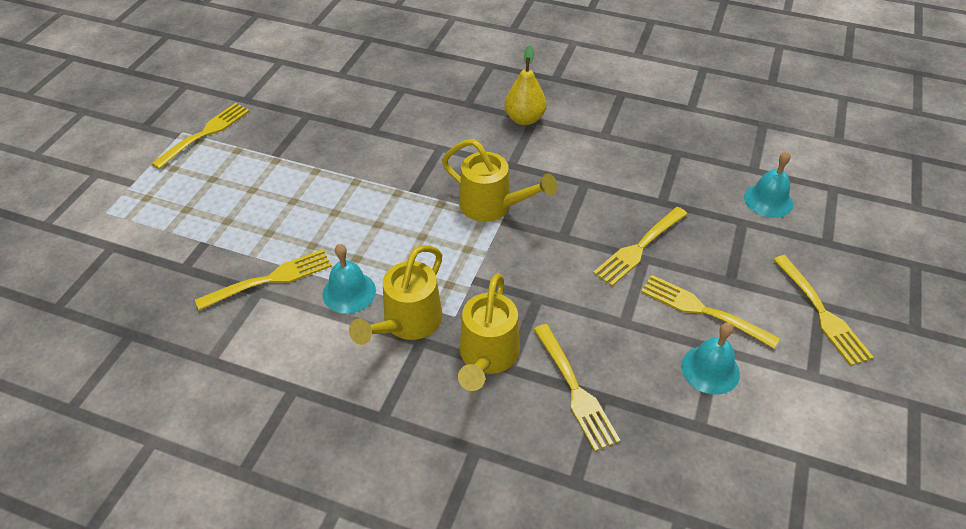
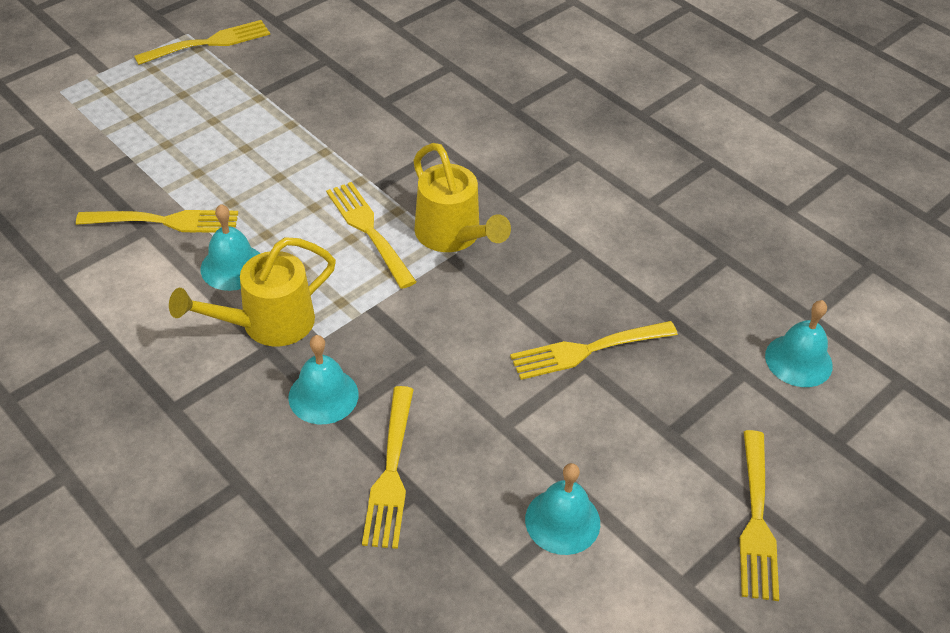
camera: 25 degrees right, 0 degrees up
yellow watering can [458,273,520,391] -> turquoise bell [288,335,358,424]
yellow pear [504,46,547,125] -> none
yellow fork [641,275,780,349] -> yellow fork moved to [326,182,417,289]

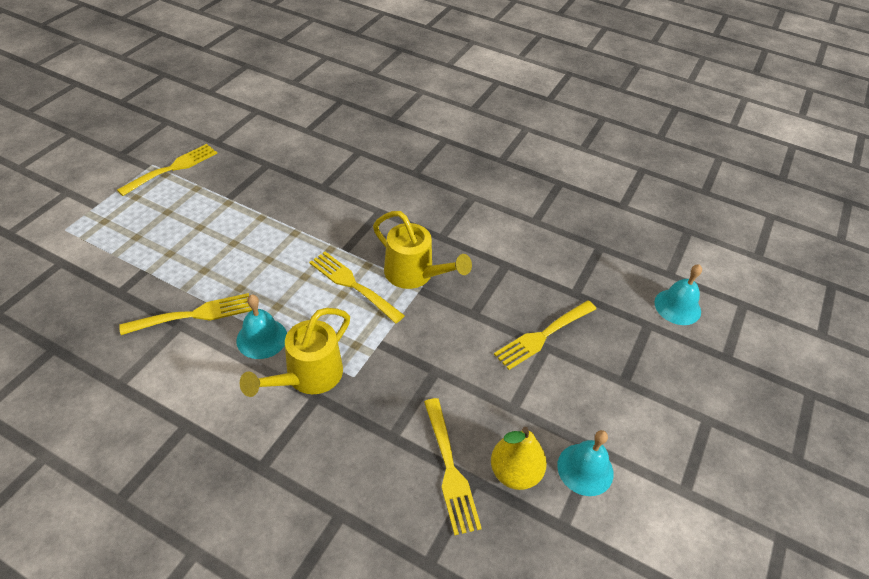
camera: 20 degrees left, 0 degrees up
turquoise bell [288,335,358,424] -> none
yellow fork [740,430,779,601] -> none
none -> yellow pear [491,427,547,490]

